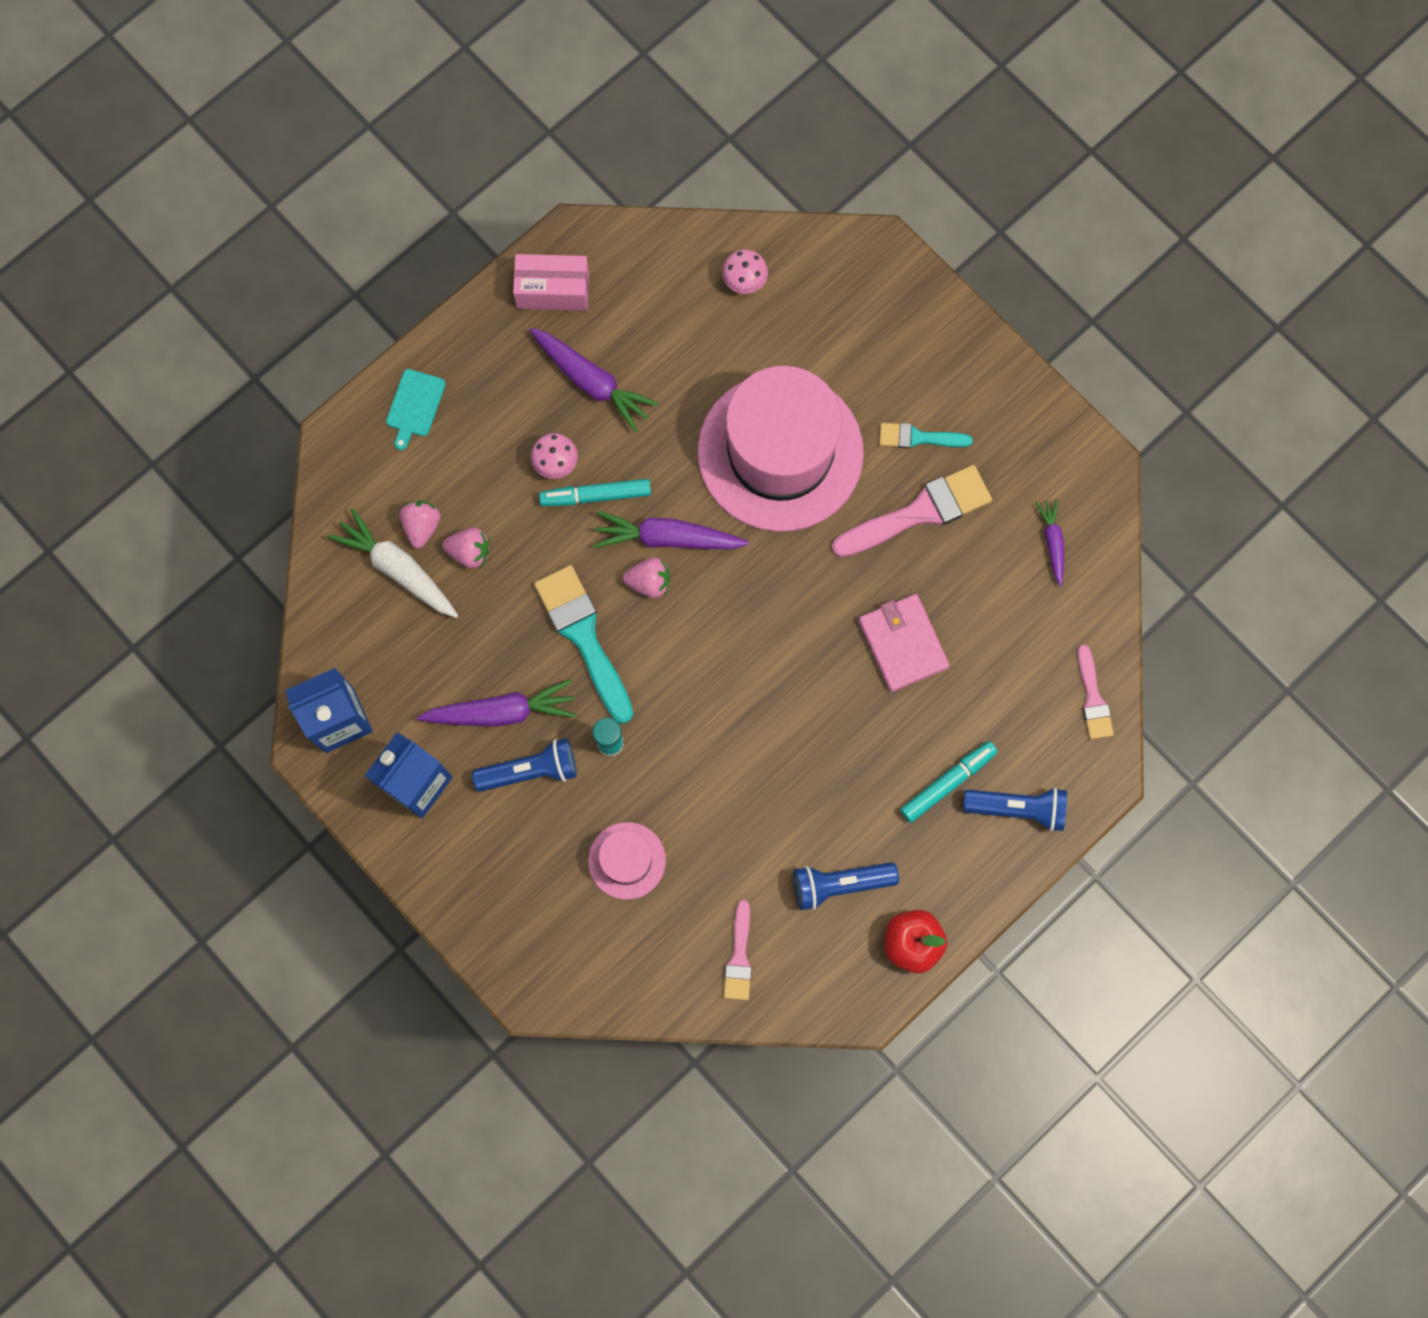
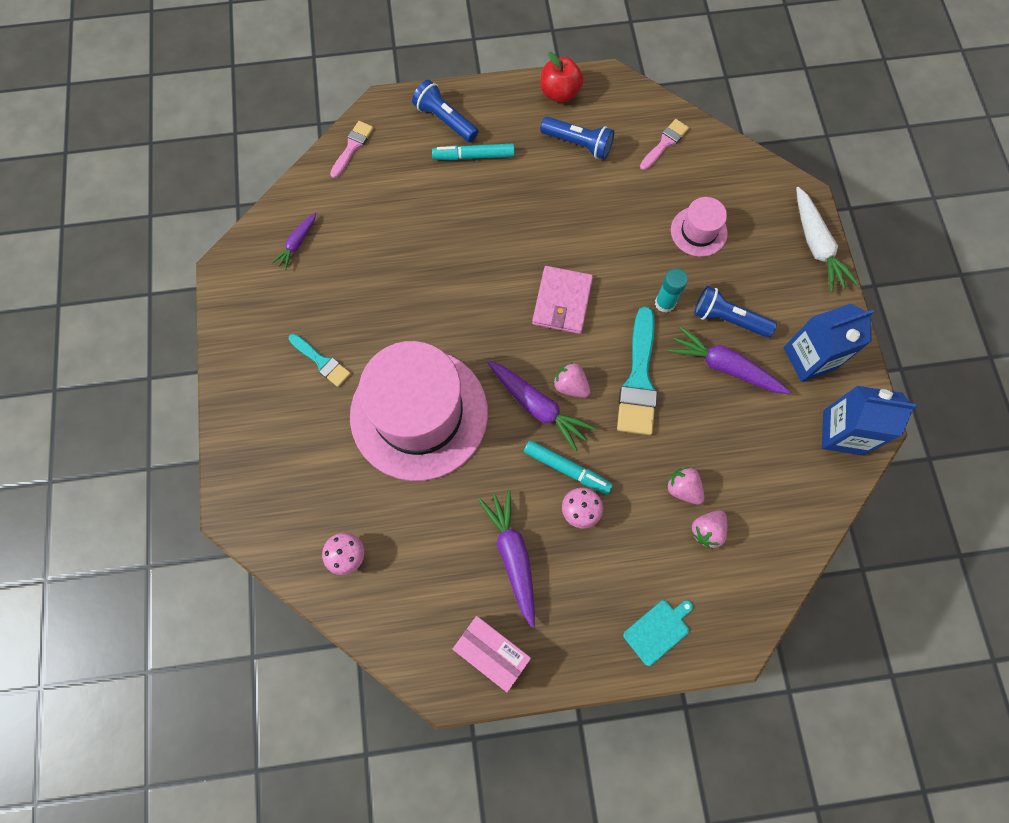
camera: 145 degrees left, 5 degrees down
white carrot [328,508,458,618] -> white carrot moved to [796,187,859,292]
pink brush [832,465,992,558] -> none
pink wallet [858,594,950,692] -> pink wallet moved to [532,266,593,334]

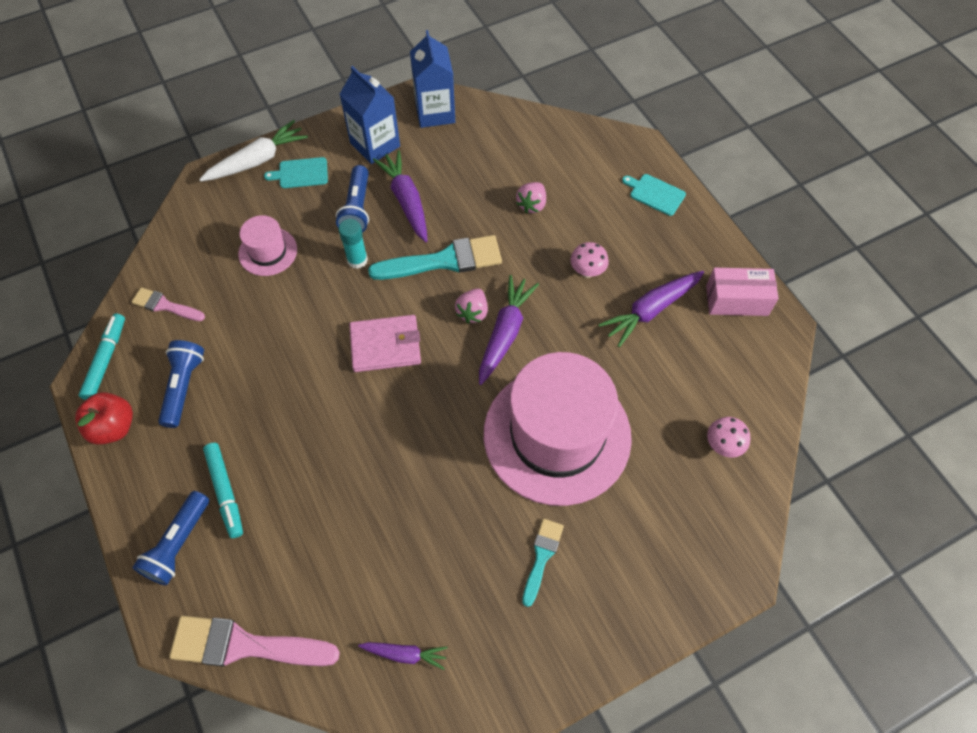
camera: 110 degrees left, 10 degrees down
pink brush [330,121,374,178] -> pink brush [169,616,340,667], size x1.78
pink box [453,616,531,692] -> pink box turned 75 degrees clockwise [706,268,779,316]
turquoise marker [524,440,613,495] -> turquoise marker moved to [78,313,125,400]
purple carrot [668,326,791,394] -> purple carrot turned 150 degrees clockwise [373,150,428,242]
pink strawberry [691,510,727,549] -> none
none -> turquoise cutting board [264,157,328,188]

